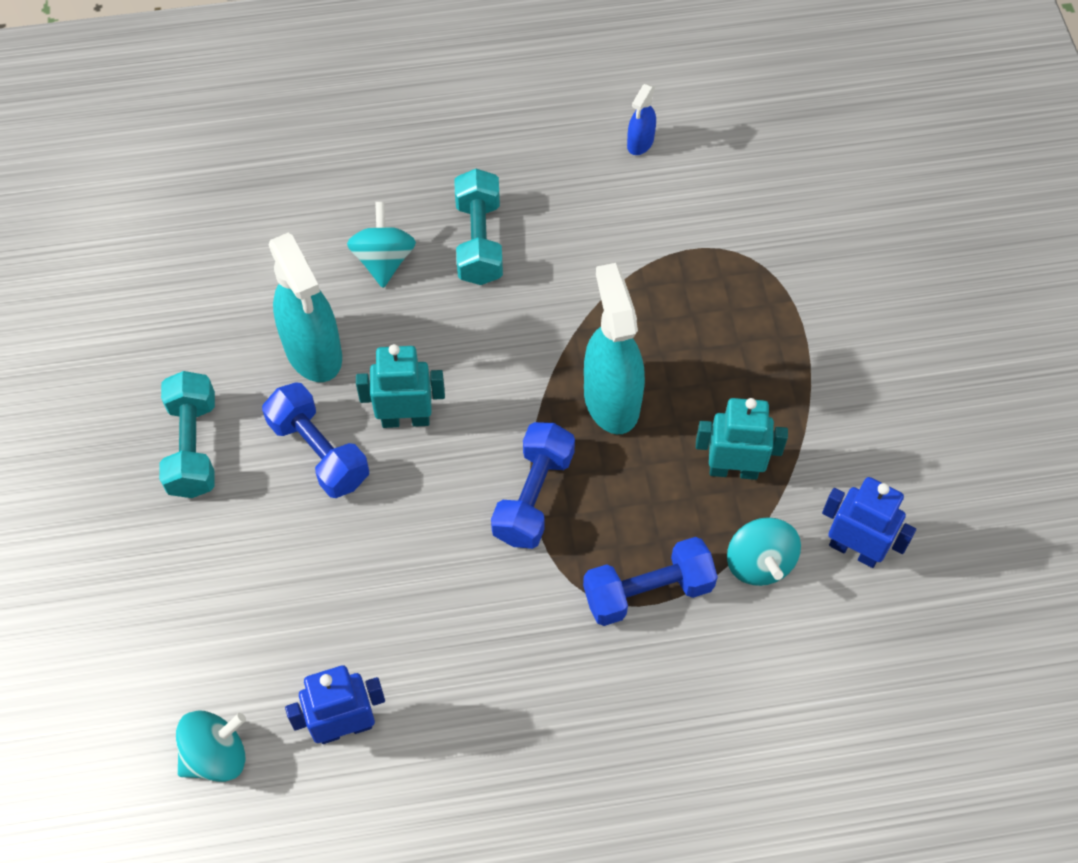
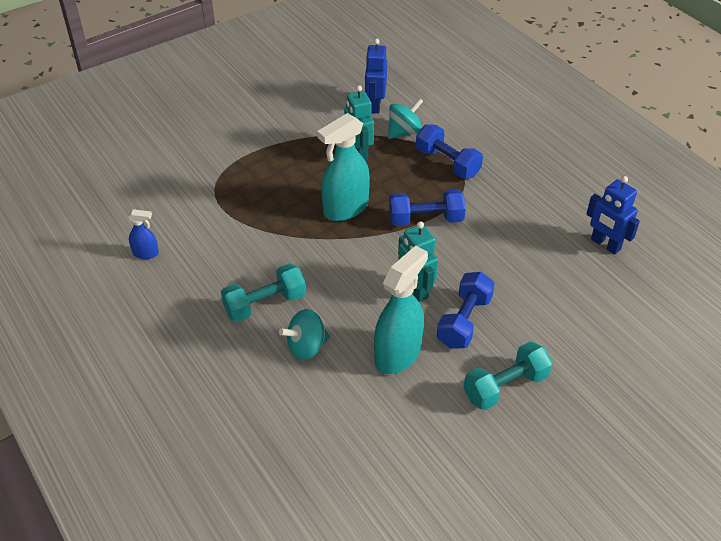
camera: 115 degrees left, 15 degrees down
turquoise spinning top [176,710,246,782] -> none

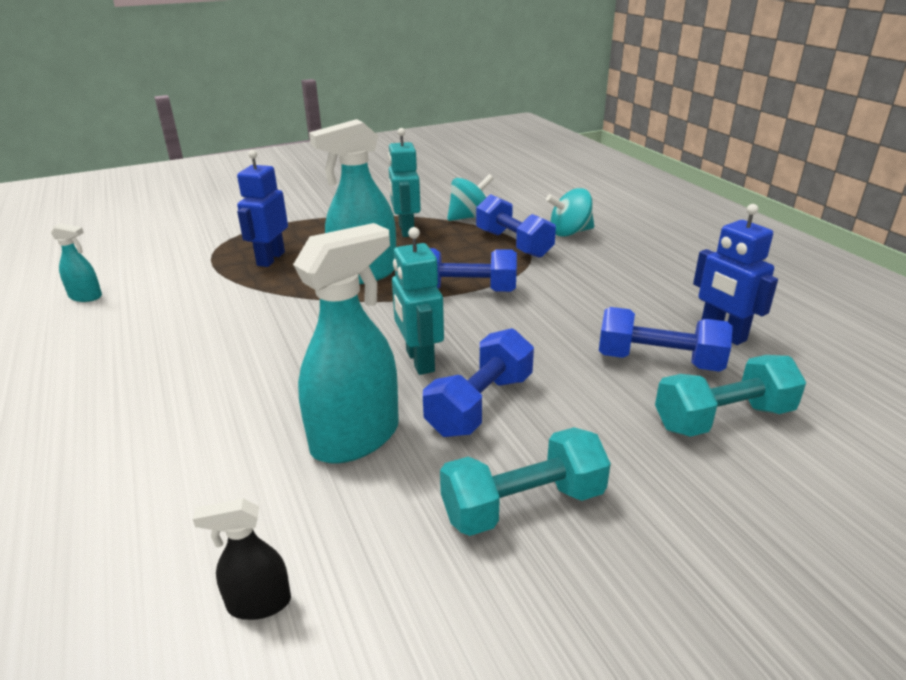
camera: 10 degrees right, 15 degrees down
blue spray bottle [127,209,159,259] -> turquoise spray bottle [51,223,102,302]
turquoise dumbbell [221,263,306,322] -> turquoise dumbbell moved to [655,355,806,437]
turquoise spinning top [279,309,330,360] -> turquoise spinning top moved to [546,188,594,237]
blue robot [365,39,387,113] -> blue robot moved to [237,150,288,267]
none -> black spray bottle [193,498,291,620]
none -> blue dumbbell [599,307,733,372]

